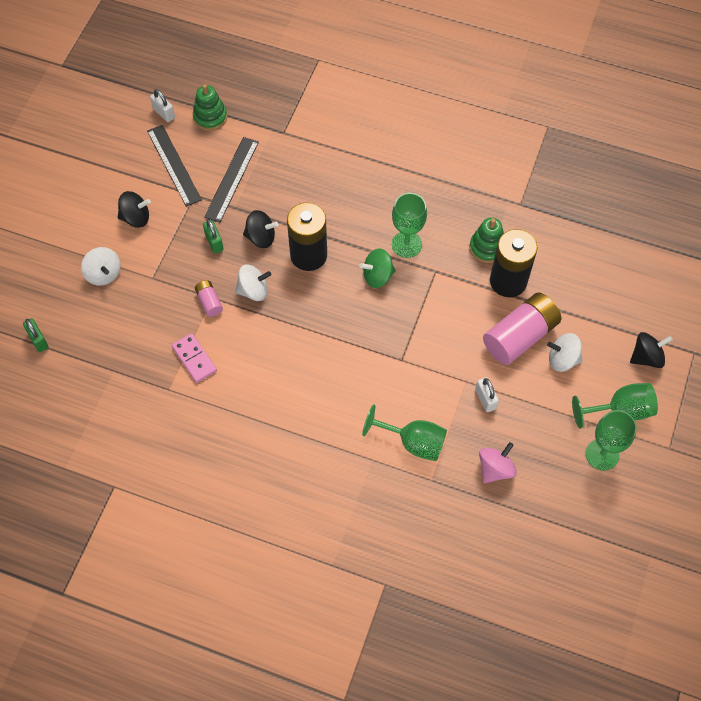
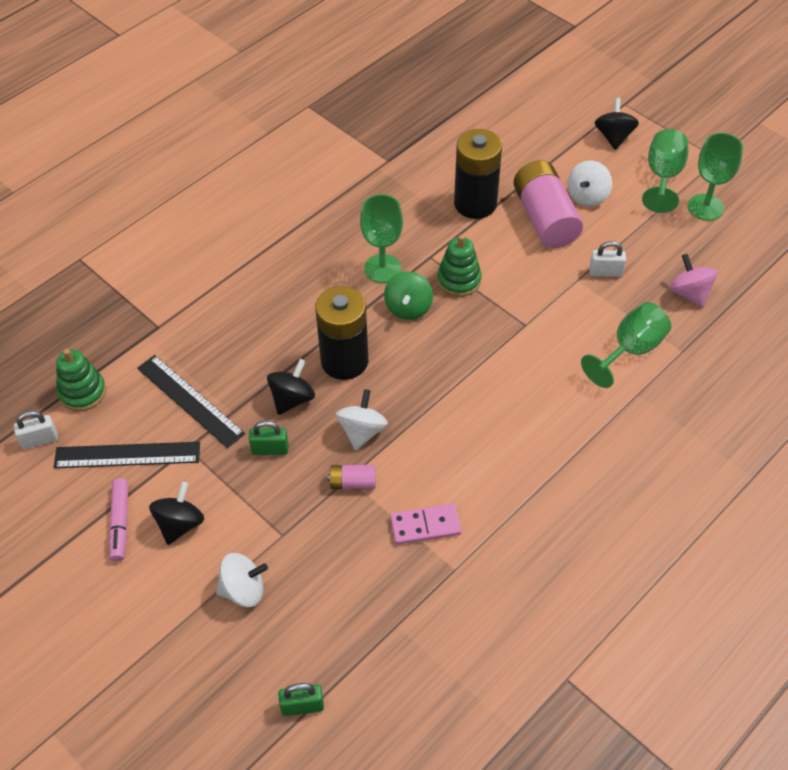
camera: 65 degrees left, 10 degrees down
green stacking toy [470,217,504,263] -> green stacking toy moved to [437,235,482,297]
none -> pink marker [109,478,128,561]

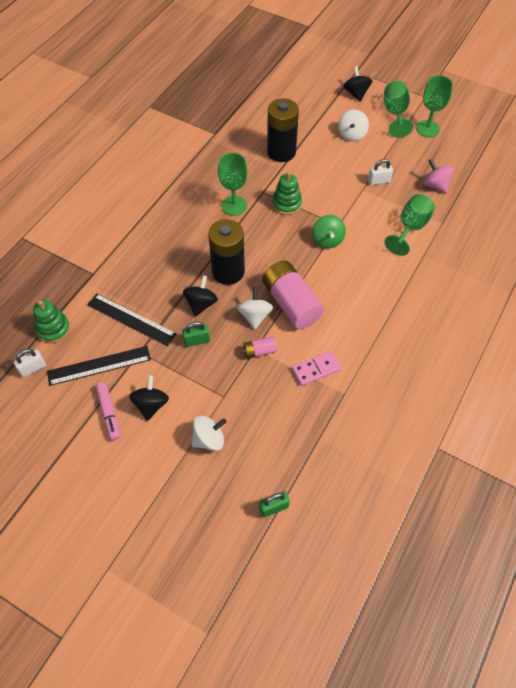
camera: 15 degrees left, 5 degrees up
green spinning top [384,272,433,320] -> green spinning top moved to [312,215,346,248]
pink battery [514,160,583,248] -> pink battery moved to [262,261,324,329]

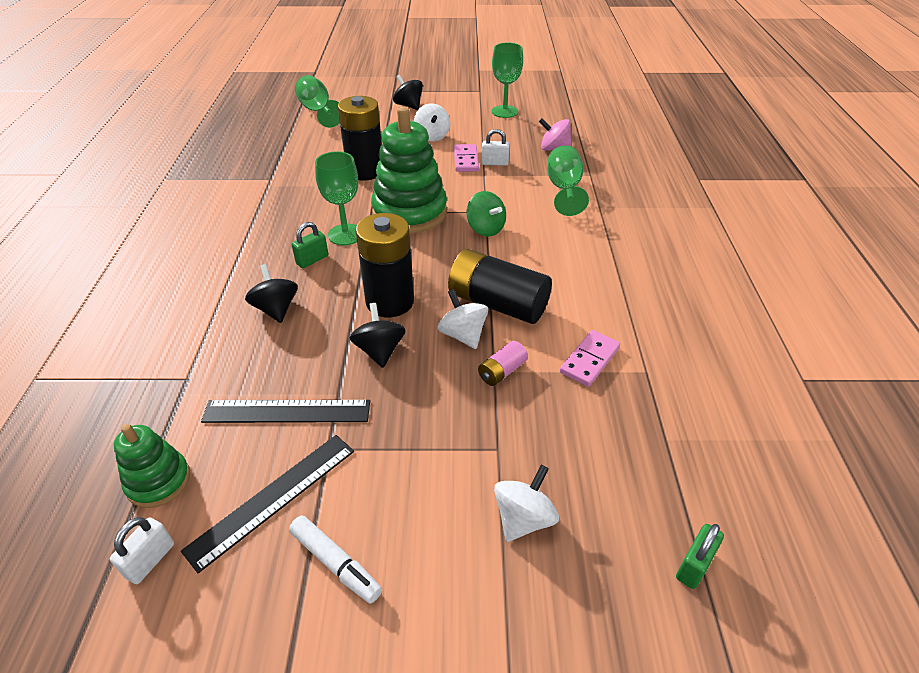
camera: 30 degrees left, 15 degrees down
pink marker [96,382,120,440] -> white marker [289,516,382,604]
black spinning top [129,375,169,421] -> black spinning top moved to [245,264,298,323]
green padlock [182,321,210,347] -> green padlock moved to [292,222,328,268]
pink battery [262,261,324,329] -> black battery [448,249,552,324]
green stacking toy [272,171,302,215] -> green stacking toy [371,107,447,234], size x1.88
white padlock [368,159,393,185] -> white padlock turned 45 degrees clockwise [482,129,509,166]
green goblet [384,81,413,138] -> green goblet moved to [295,75,340,128]
none -> pink domino [454,144,479,172]

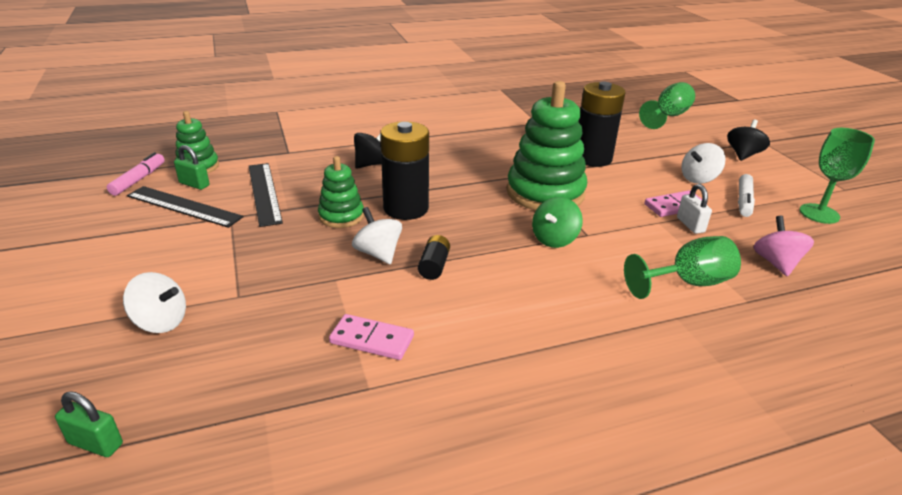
camera: 70 degrees right, 10 degrees down
white padlock [110,517,174,584] -> pink marker [107,152,165,196]
white marker [289,516,382,604] -> white marker moved to [738,174,755,217]
green padlock [292,222,328,268] -> green padlock moved to [174,145,210,190]
green goblet [315,151,358,245] -> none
black spinning top [349,303,406,368] -> green stacking toy [318,156,364,228]
white spinning top [438,289,488,349] -> white spinning top turned 75 degrees counterclockwise [352,207,402,265]
black battery [448,249,552,324] -> black battery [418,235,450,280], size x0.46
pink battery [478,341,528,386] -> none

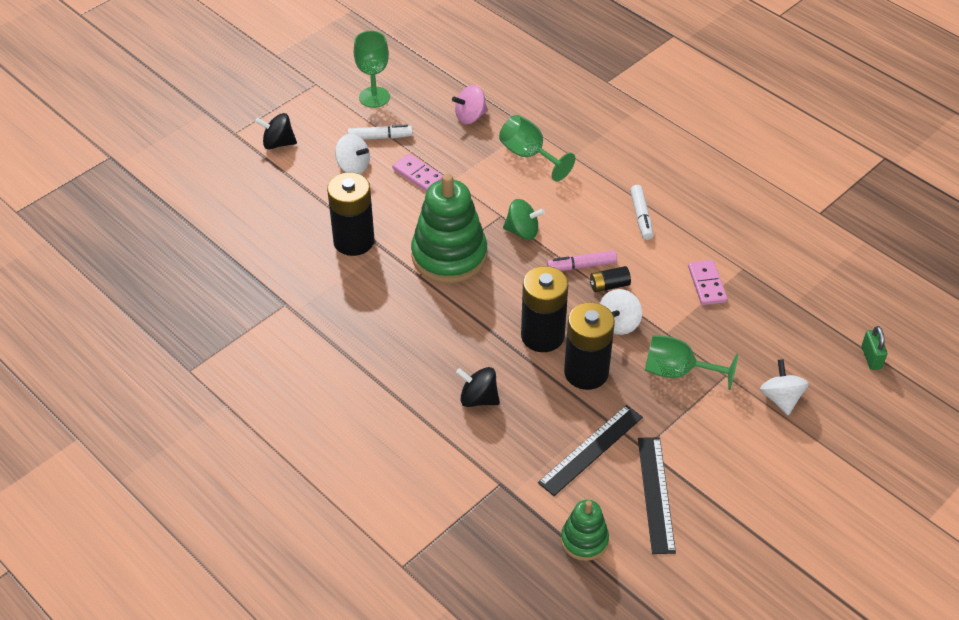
camera: 115 degrees left, 15 degrees up
pink marker [107,152,165,196] -> pink marker moved to [547,250,617,271]
green padlock [174,145,210,190] -> none
green stacking toy [318,156,364,228] -> black battery [564,302,615,390]
green goblet [639,82,695,129] -> green goblet moved to [645,335,738,390]
white padlock [677,184,712,234] -> none
none -> white marker [630,185,653,240]

